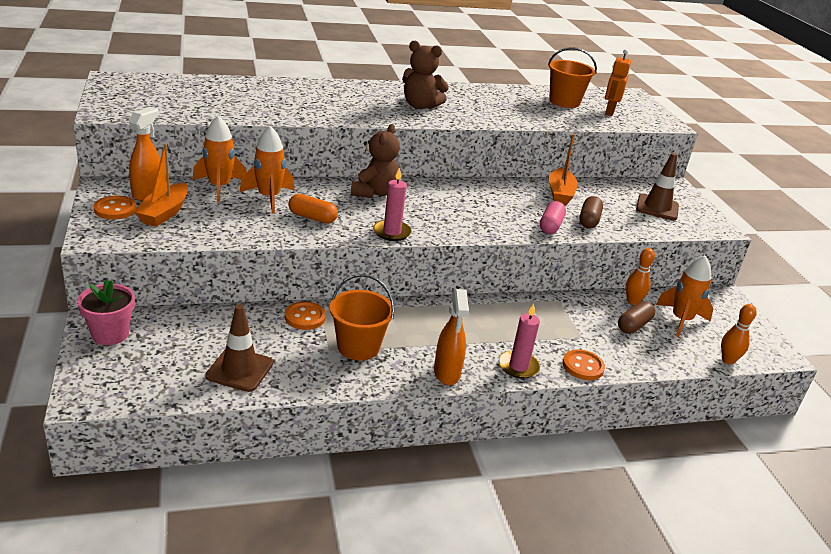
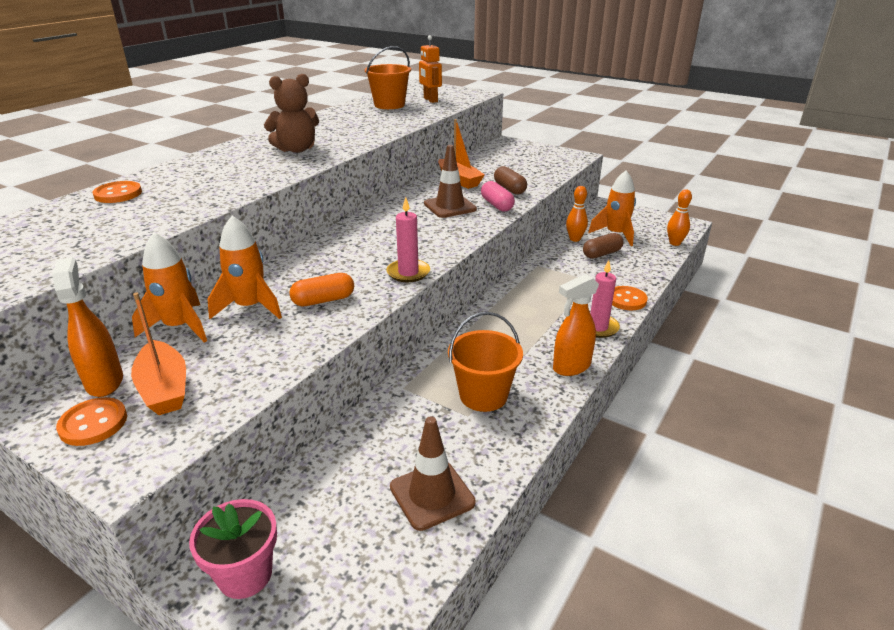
camera: 40 degrees left, 0 degrees up
orange button [285,301,326,330] -> orange button moved to [92,181,142,203]
brown teddy bear [351,124,400,198] -> none
orange spray bottle [434,289,469,385] -> orange spray bottle turned 105 degrees clockwise [553,274,599,376]
brown capsule [618,301,655,334] -> brown capsule turned 60 degrees clockwise [583,233,623,259]
brown traffic cone [636,153,679,220] -> brown traffic cone moved to [424,145,477,218]

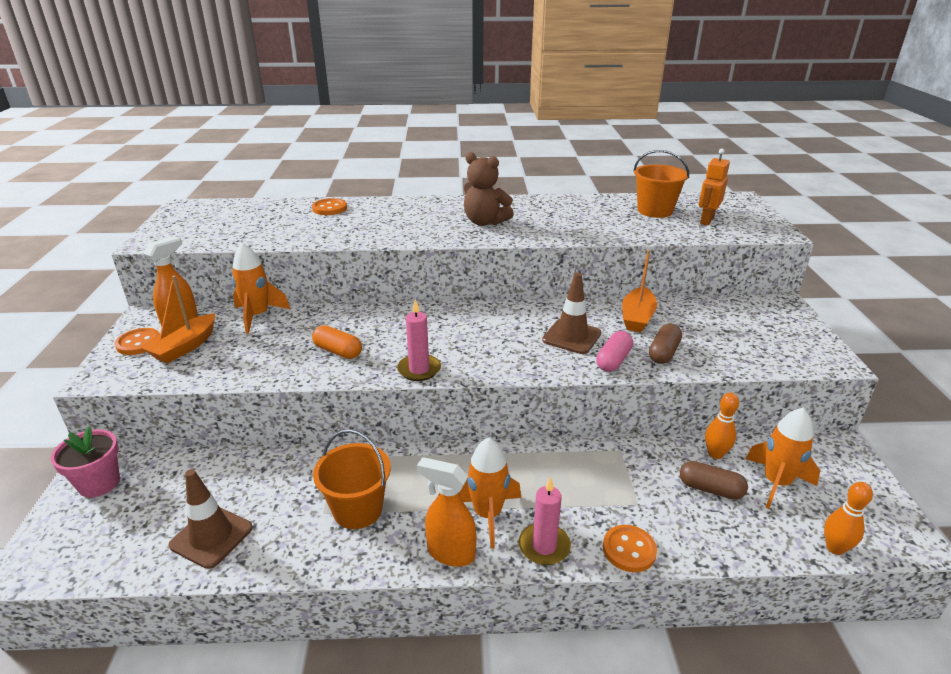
camera: 55 degrees right, 0 degrees up
orange rocket [208,216,282,319] -> orange rocket moved to [459,438,521,549]

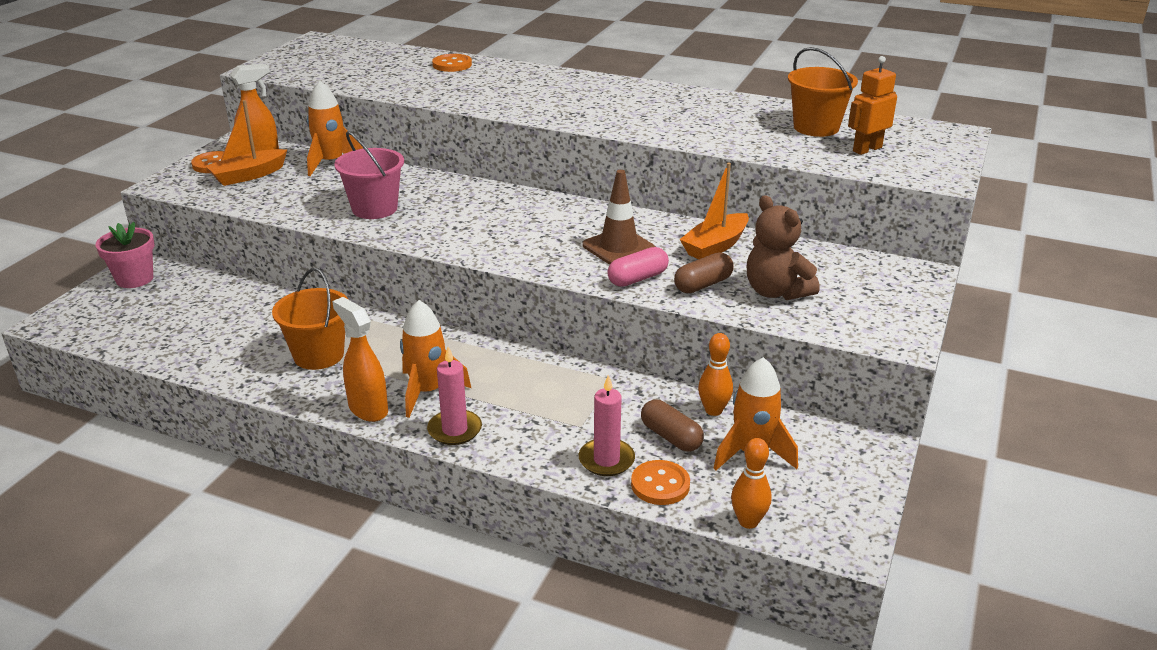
camera: 25 degrees right, 0 degrees up
brown traffic cone [168,469,253,569] -> none
orange capsule [312,325,362,359] -> pink bucket [334,131,404,219]
pink candle [397,299,441,381] -> pink candle moved to [579,374,635,476]
brown teddy bear [464,152,514,226] -> brown teddy bear moved to [747,195,820,300]
orange button [603,525,657,572] -> orange button moved to [631,460,690,505]

